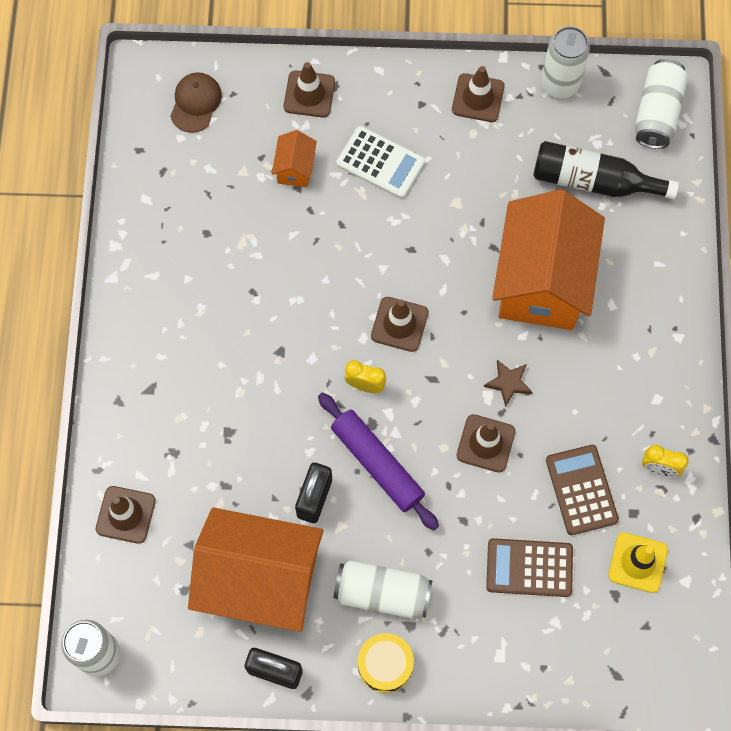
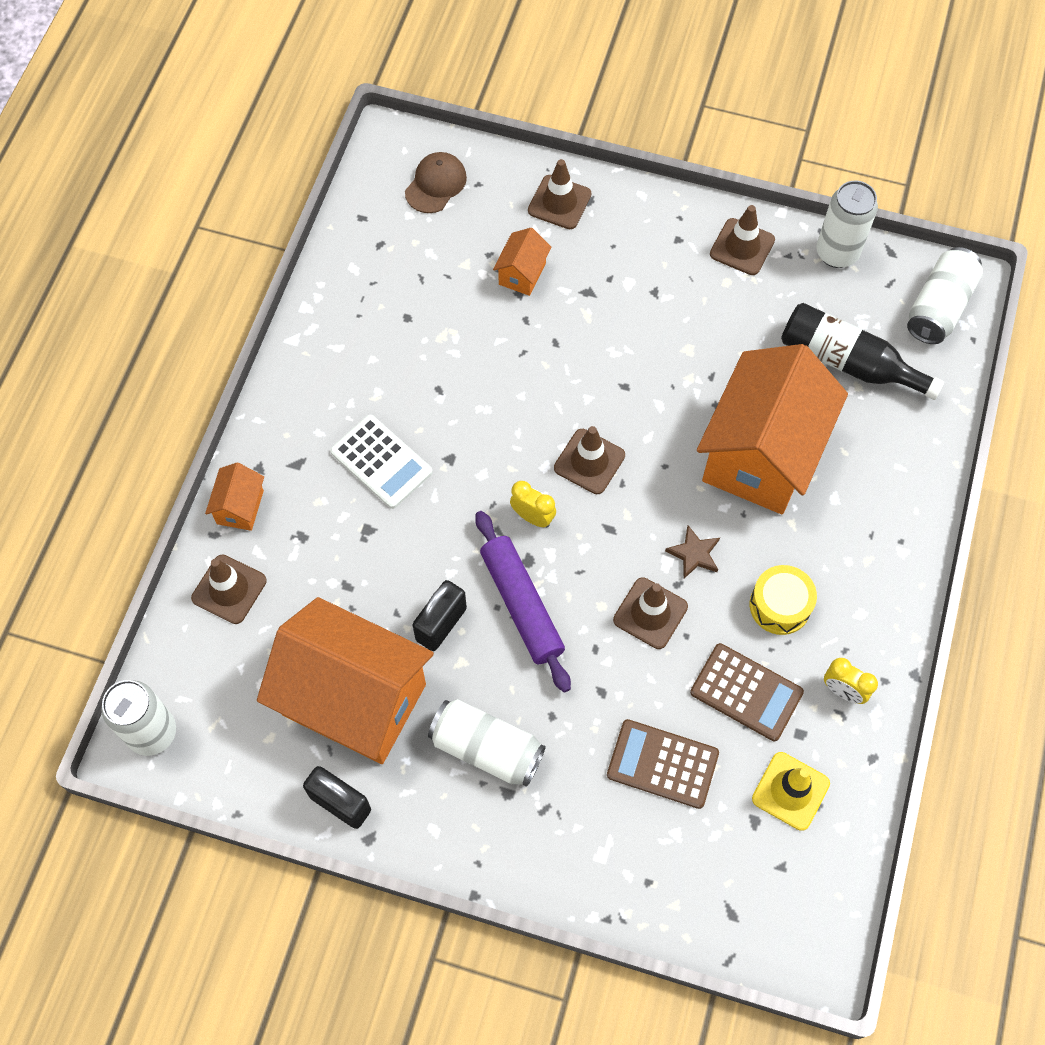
camera: 15 degrees right, 5 degrees down
white calculator [336,126,425,198] -> white calculator moved to [330,415,433,509]
yellow drum [358,633,414,693] -> yellow drum moved to [750,565,817,635]
brown calculator [546,445,619,535] -> brown calculator turned 120 degrees clockwise [690,643,804,741]
none -> orange house [205,463,264,531]

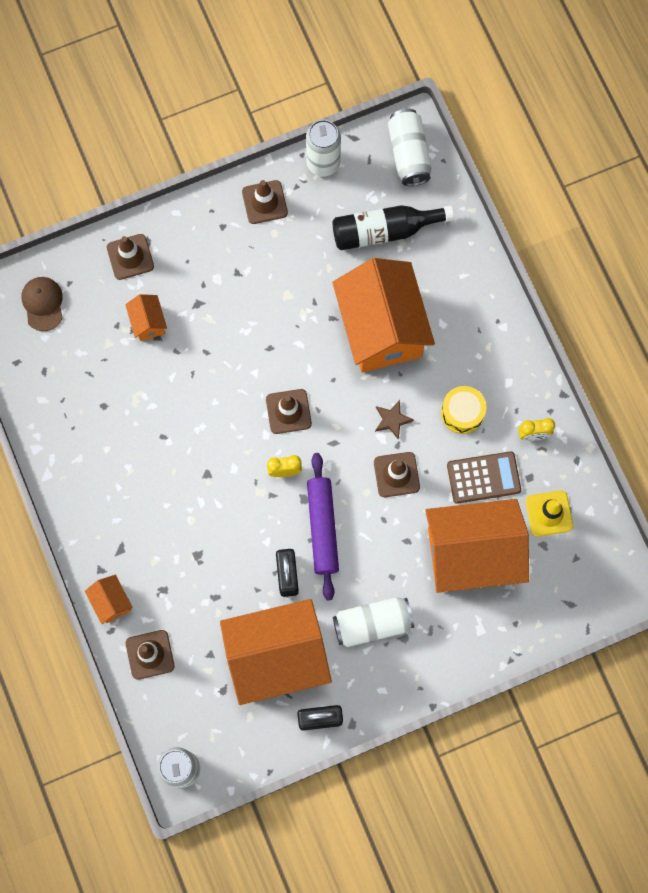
camera: 40 degrees left, 10 degrees up
white calculator [330,415,433,509] -> none
purple rolling pin [475,511,571,692] -> purple rolling pin turned 60 degrees clockwise [307,453,339,600]
brown calculator [607,719,719,809] -> orange house [425,499,529,593]

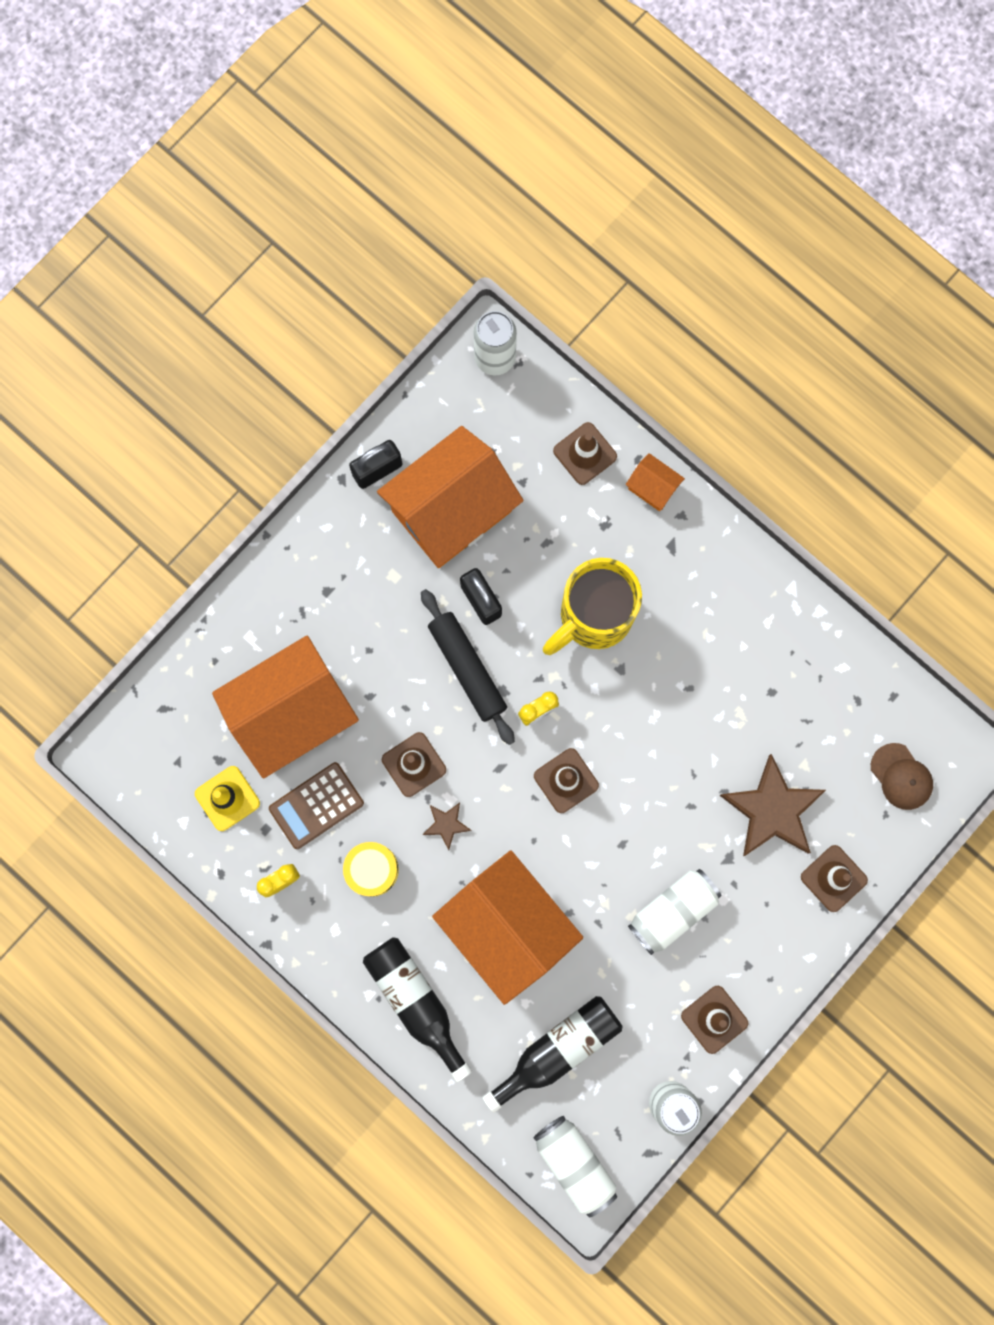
camera: 155 degrees right, 5 degrees up
orange house [125,294,167,341] -> brown star [720,754,826,856]
purple rolling pin [307,453,339,600] -> black rolling pin [421,589,515,745]
white can [333,597,414,647] -> white can moved to [628,869,722,955]
none -> black bottle [363,937,472,1082]
none -> yellow mug [543,558,642,655]

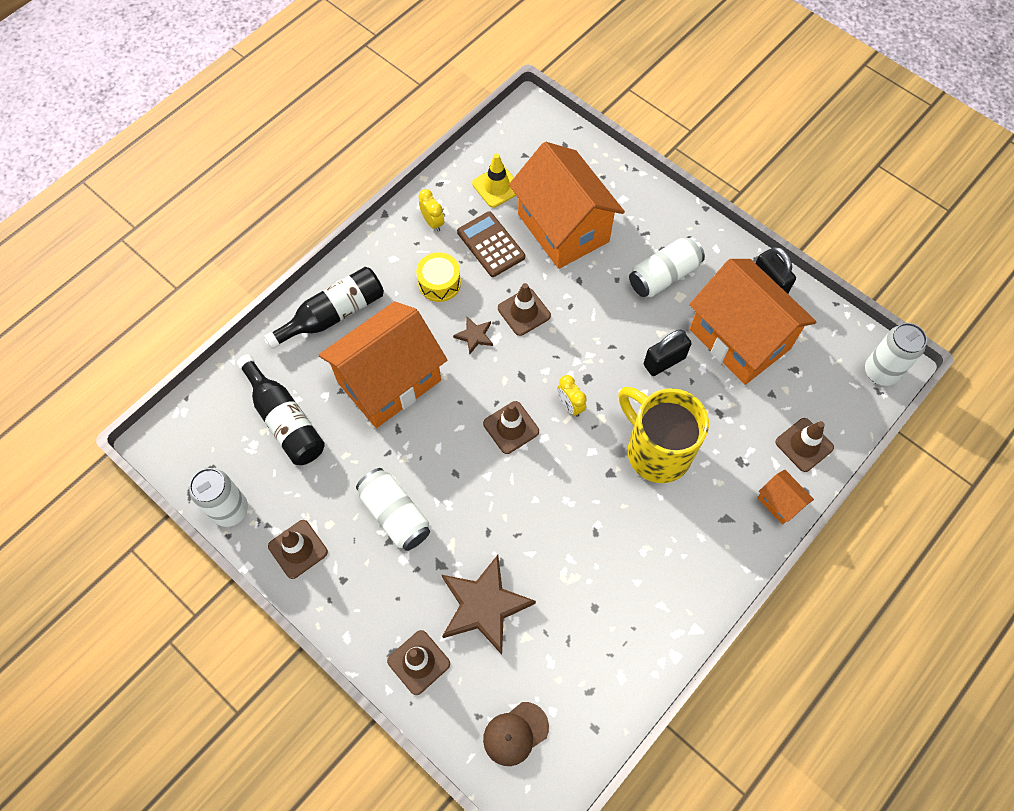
camera: 90 degrees right, 15 degrees down
black rolling pin [421,589,515,745] -> none
white can [533,1116,617,1217] -> white can moved to [629,236,705,297]
orange house [626,453,685,511] -> orange house turned 75 degrees counterclockwise [757,469,814,525]

